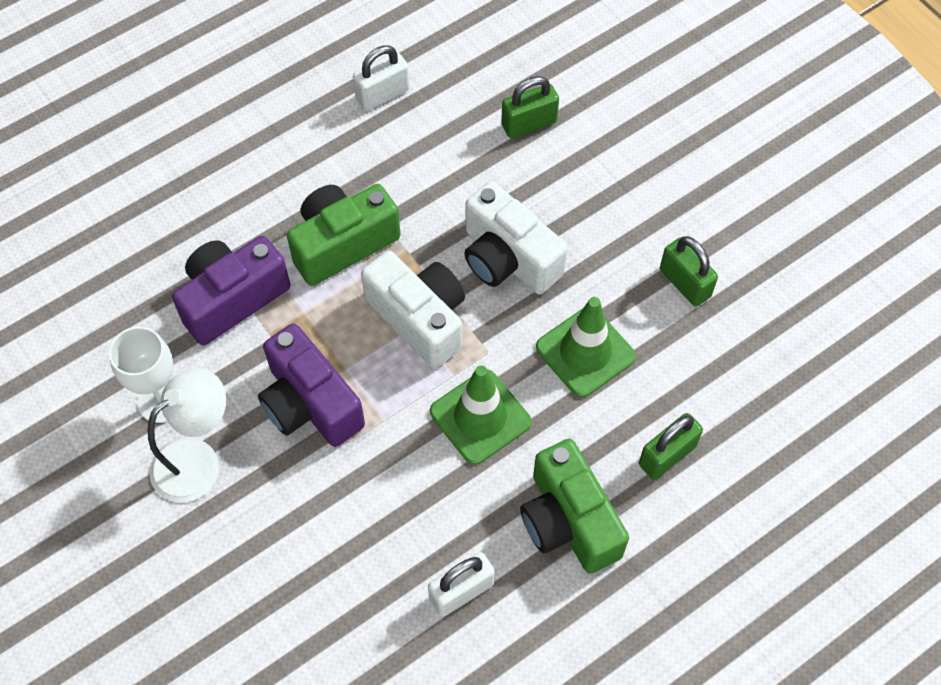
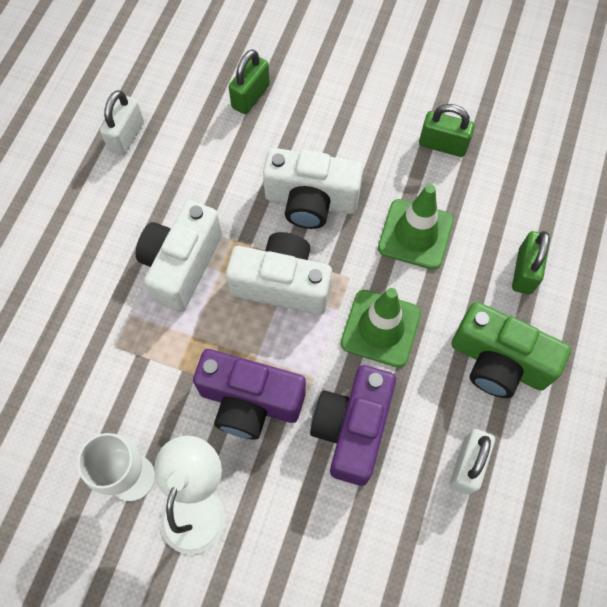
camera: 35 degrees left, 5 degrees up
purple camera [172,236,290,345] -> purple camera moved to [310,365,396,486]
green camera [287,184,401,286] -> white camera [136,200,222,312]

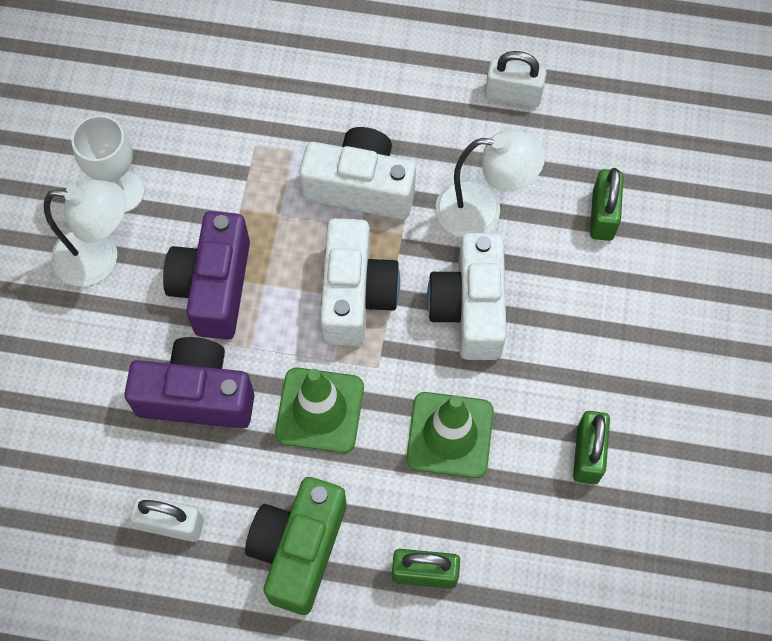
camera: 80 degrees right, 0 degrees up
green padlock [229,49,270,114] -> green padlock turned 75 degrees clockwise [590,168,623,241]
none -> white lamp [435,130,545,237]

